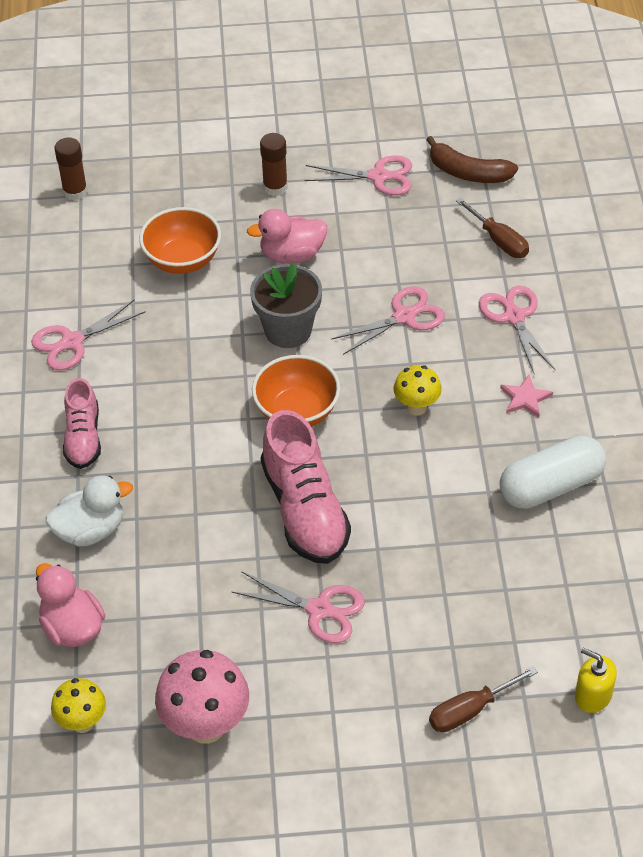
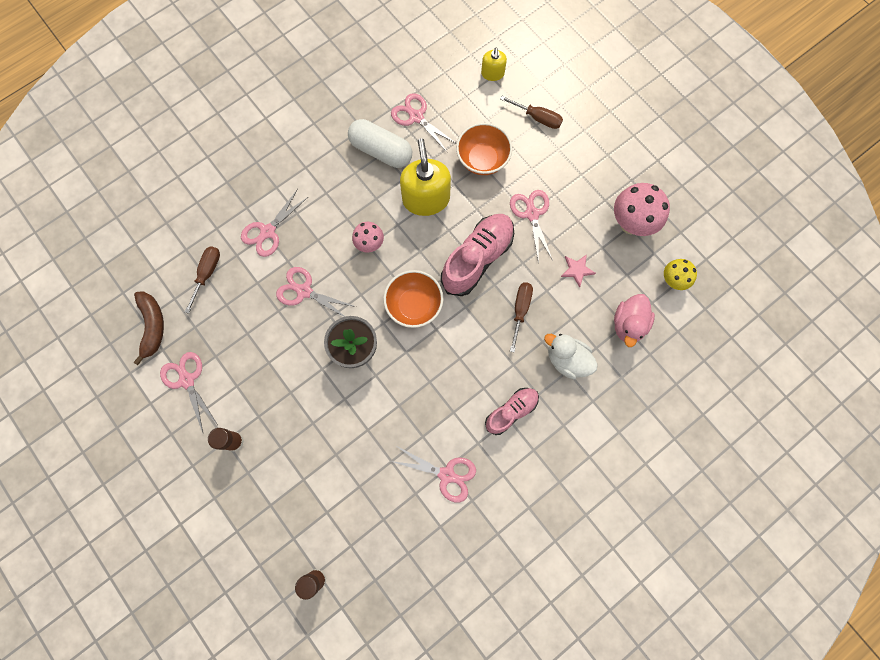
camera: 125 degrees left, 25 degrees up
orange bowl [139,207,221,274] -> orange bowl moved to [456,123,513,175]
pink duck [247,209,327,264] -> none
yellow mushroom [393,365,442,416] -> pink mushroom [352,222,384,253]
pink star [500,375,553,418] -> pink star moved to [561,254,596,288]
none -> pink scissors [391,93,457,153]
none -> yellow soap dispenser [400,138,451,216]
none -> brown screwdriver [510,282,533,352]

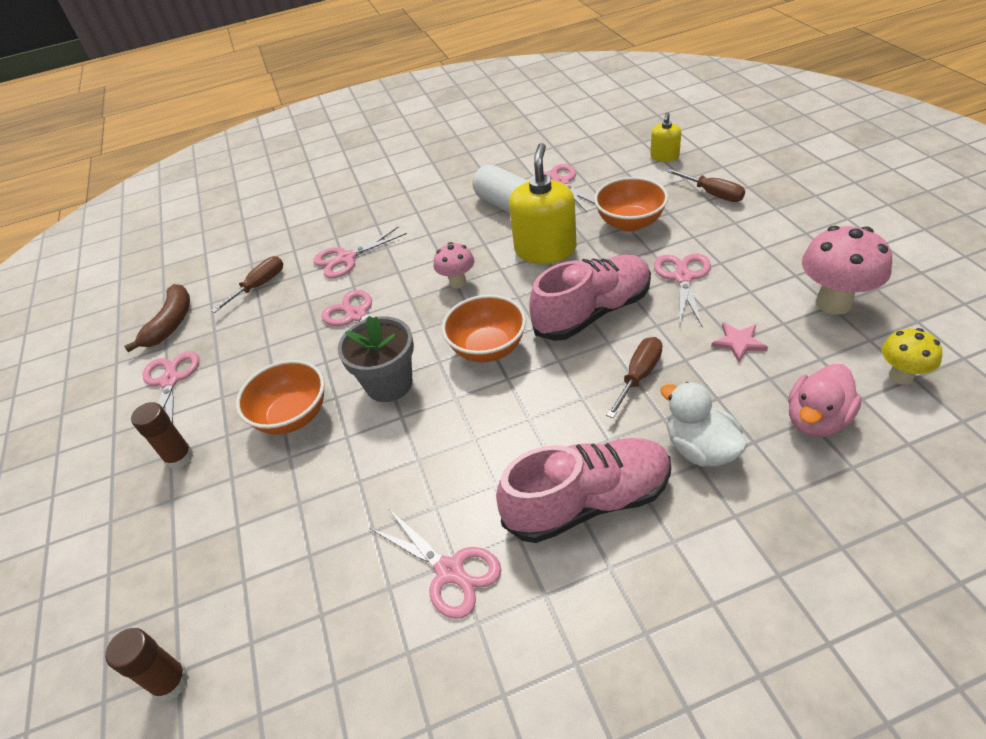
camera: 25 degrees right, 30 degrees down
pink shoe [485,388,539,435] -> pink shoe [496,438,671,543], size x1.66
none -> orange bowl [236,360,325,435]

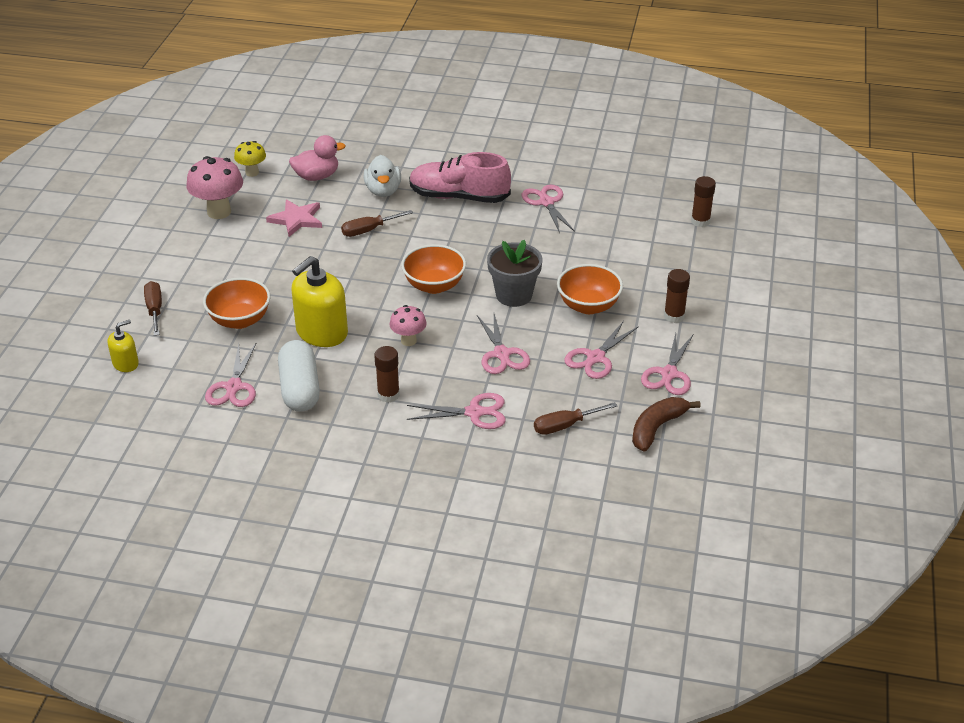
camera: 155 degrees left, 5 degrees down
pink shoe [530,255,651,341] -> none
pink scissors [654,253,711,328] -> pink scissors moved to [564,321,639,379]
pink star [711,322,768,362] -> pink star [266,199,322,237], size x1.55
none -> brown glue stick [374,346,400,403]

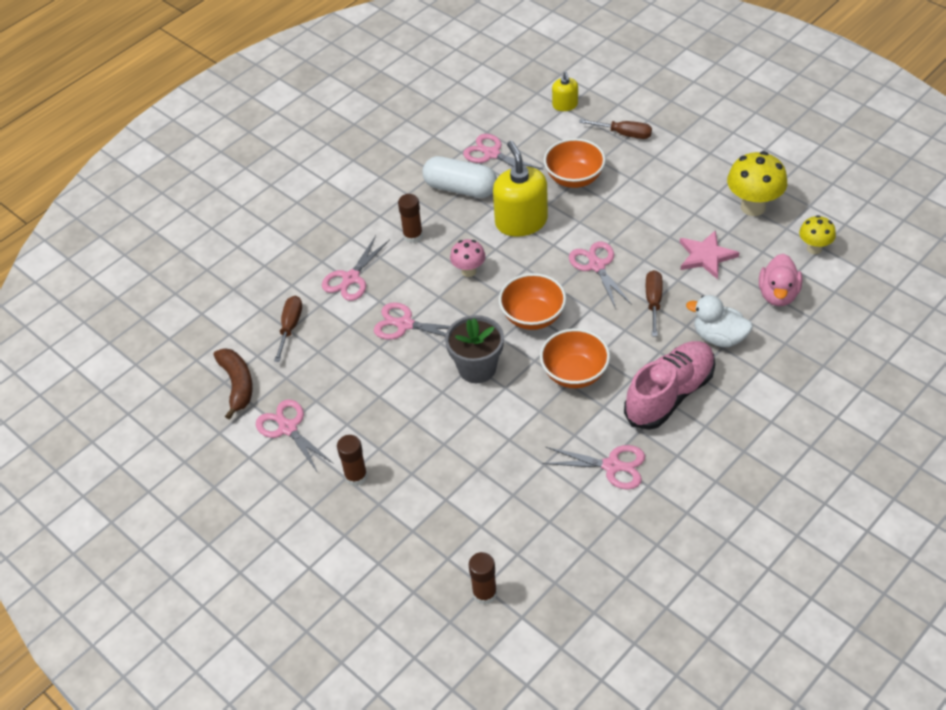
camera: 125 degrees right, 10 degrees up
pink mushroom [186,156,243,219] -> yellow mushroom [727,151,787,216]
orange bowl [557,264,623,314] -> orange bowl moved to [540,329,610,388]
pink scissors [564,321,639,379] -> pink scissors moved to [569,242,632,309]

